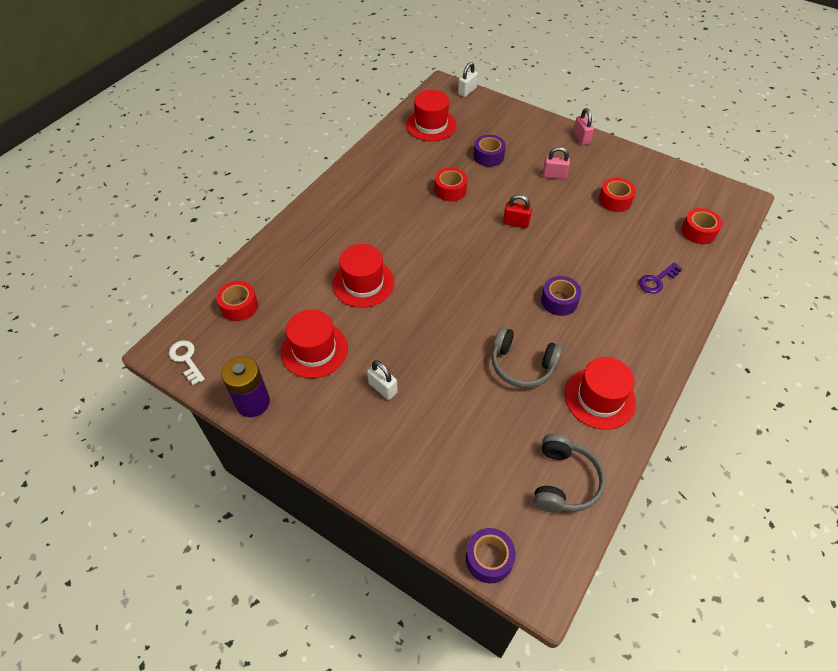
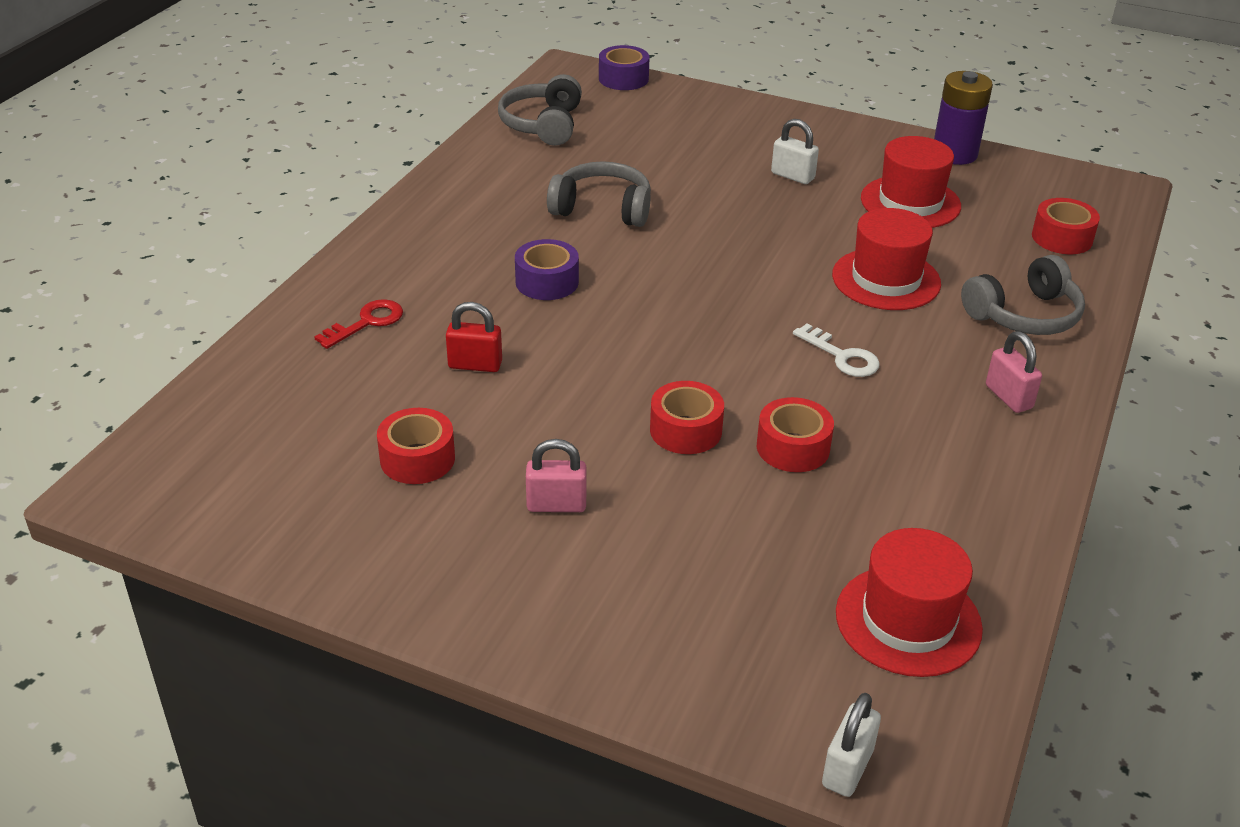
camera: 170 degrees right, 15 degrees down
white key [169,340,205,385] -> white key moved to [793,323,880,377]
purple tape [474,135,506,167] -> none
red padlock [503,195,532,228] -> red padlock moved to [446,302,502,372]
red hat [565,357,636,430] -> none
pink padlock [573,108,594,145] -> pink padlock moved to [986,331,1042,413]
purple key [639,262,683,293] -> red key [314,299,403,349]
red tape [681,208,722,244] -> red tape moved to [650,381,724,454]
none -> grey headphones [961,255,1085,335]

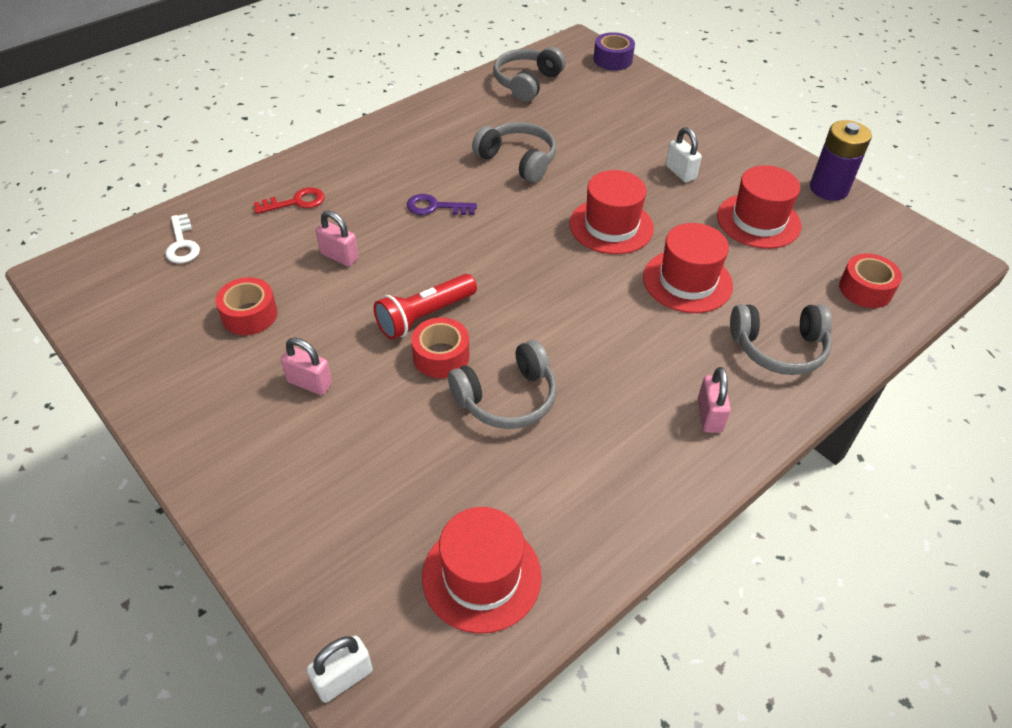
camera: 25 degrees right, 10 degrees up
red padlock [446,302,502,372] -> pink padlock [316,210,359,267]
purple tape [515,239,579,300] -> purple key [407,194,477,215]
red tape [757,397,834,472] -> grey headphones [448,340,557,429]
white key [793,323,880,377] -> white key moved to [165,214,200,264]
none -> red flashlight [374,274,477,340]
none -> red hat [570,170,654,254]

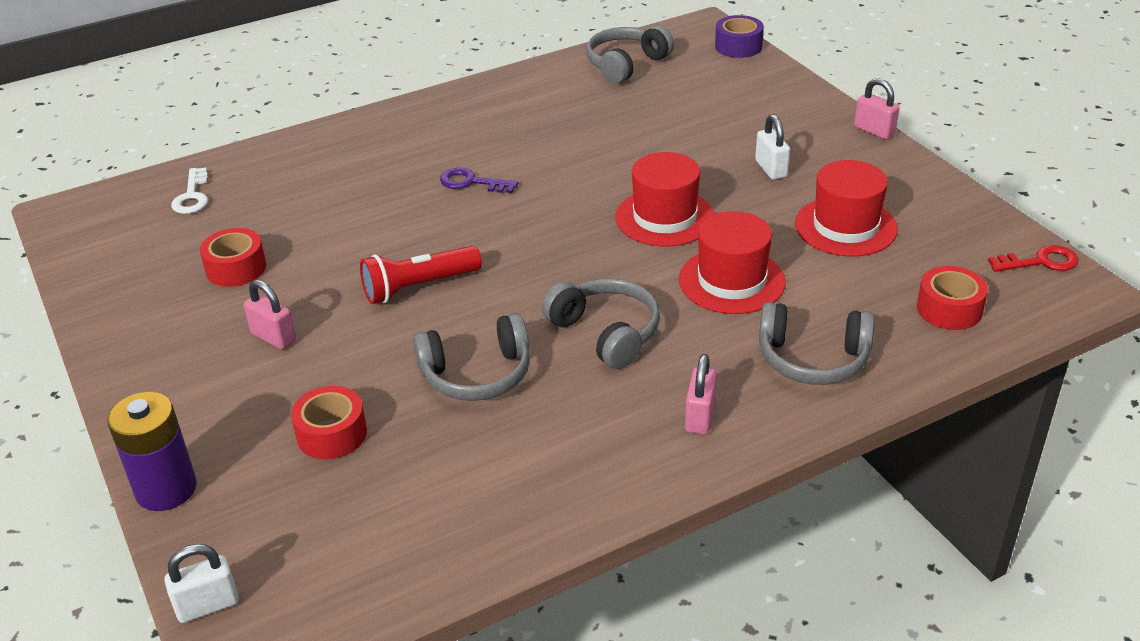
camera: 15 degrees right, 10 degrees down
red key [254,187,325,214] -> red key moved to [988,245,1078,272]
pink padlock [316,210,359,267] -> pink padlock moved to [854,78,899,139]
red tape [411,317,470,378] -> red tape moved to [291,386,367,459]
red hat [422,507,542,634] -> none
grey headphones [472,122,556,183] -> grey headphones moved to [542,278,660,369]
purple battery [810,120,872,201] -> purple battery moved to [107,392,197,511]

